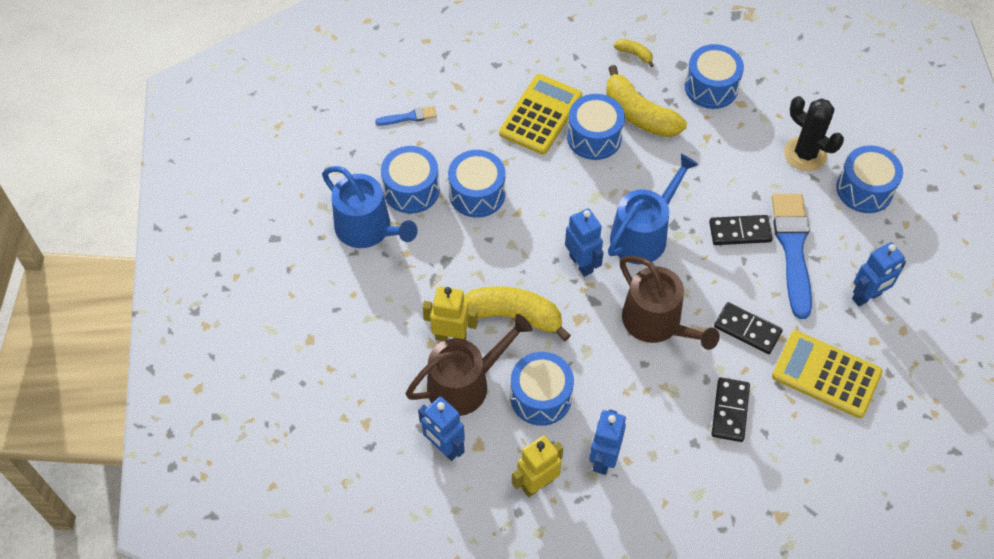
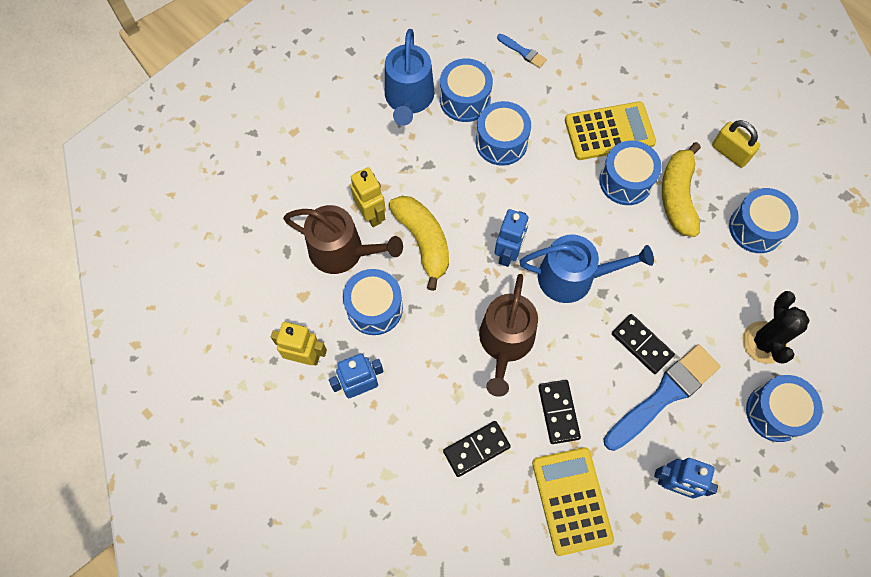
camera: 50 degrees right, 10 degrees up
blue robot [418,397,465,461] -> none
yellow banana [614,39,654,67] -> yellow padlock [712,120,760,168]

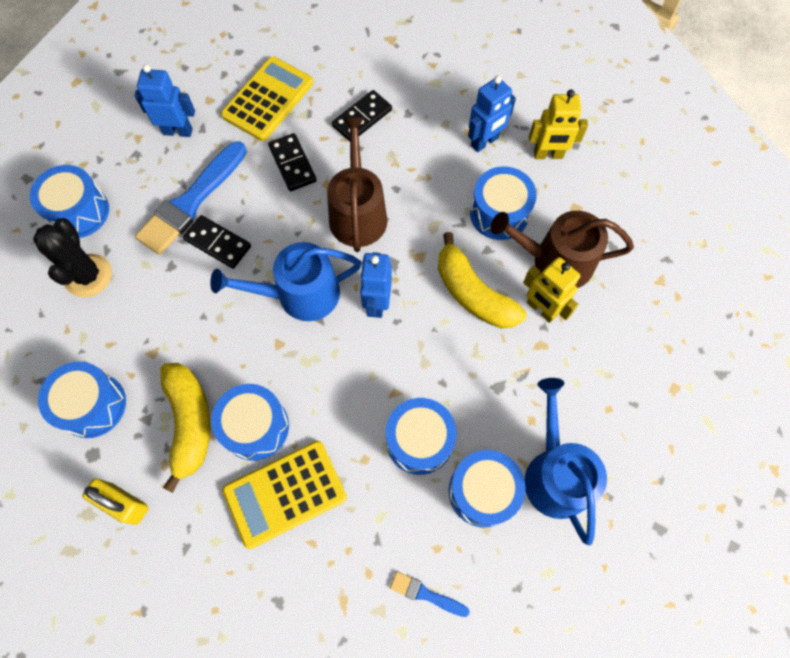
camera: 165 degrees right, 0 degrees up
yellow calculator [532,447,614,556] -> yellow calculator turned 120 degrees counterclockwise [221,56,314,141]

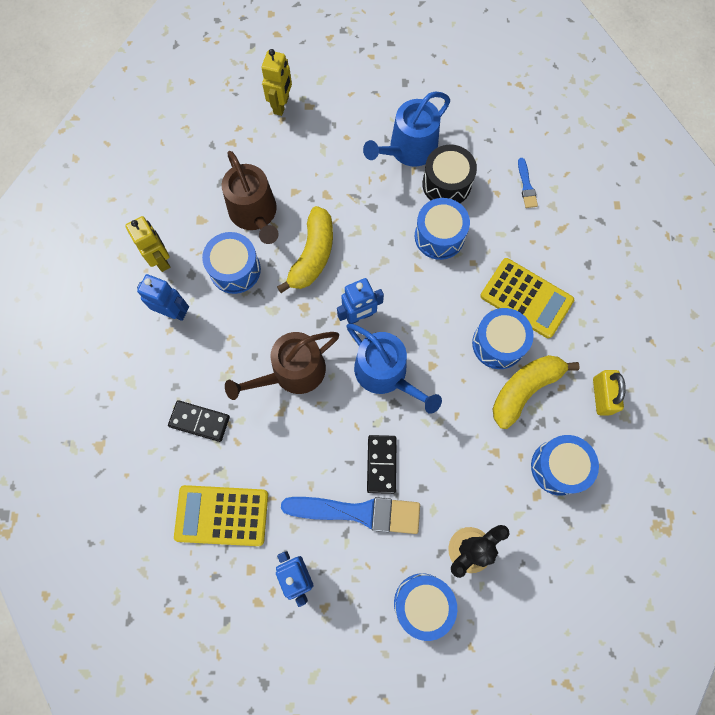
camera: 120 degrees left, 5 degrees up
black domino [268,133,317,191] -> none
blue drum [449,450,526,528] -> black drum [422,145,477,203]
yellow robot [523,257,580,323] -> yellow robot moved to [261,49,292,116]

